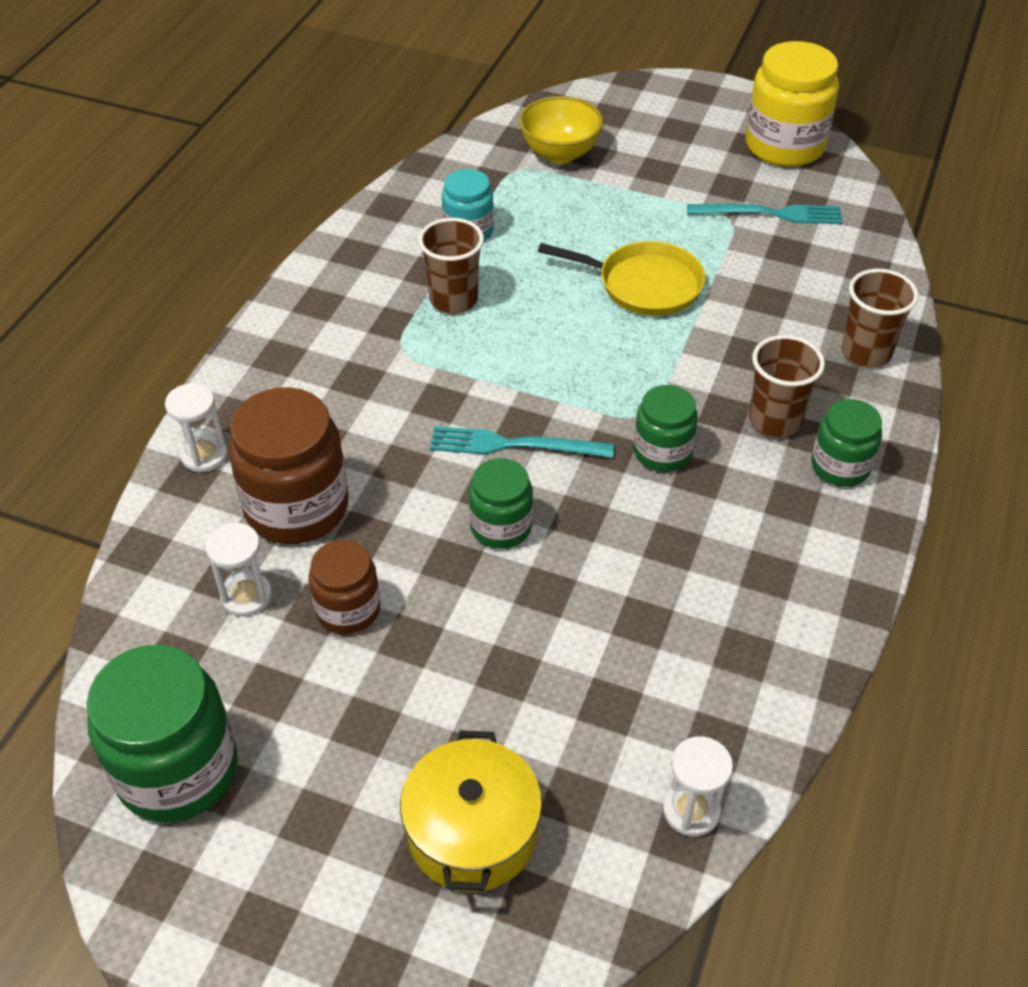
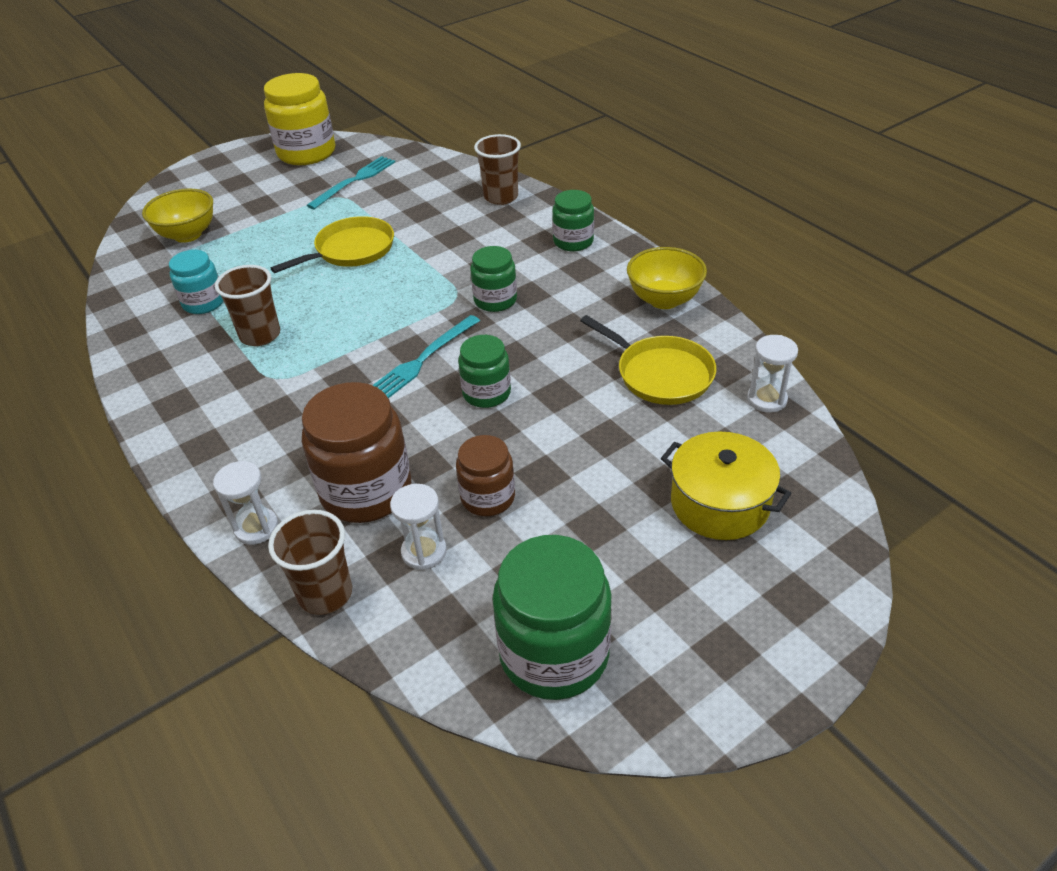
camera: 55 degrees left, 5 degrees down
brown cup [749,335,825,438] -> brown cup moved to [268,510,352,615]
none -> yellow pan [580,315,716,405]
none -> yellow bowl [627,247,707,309]

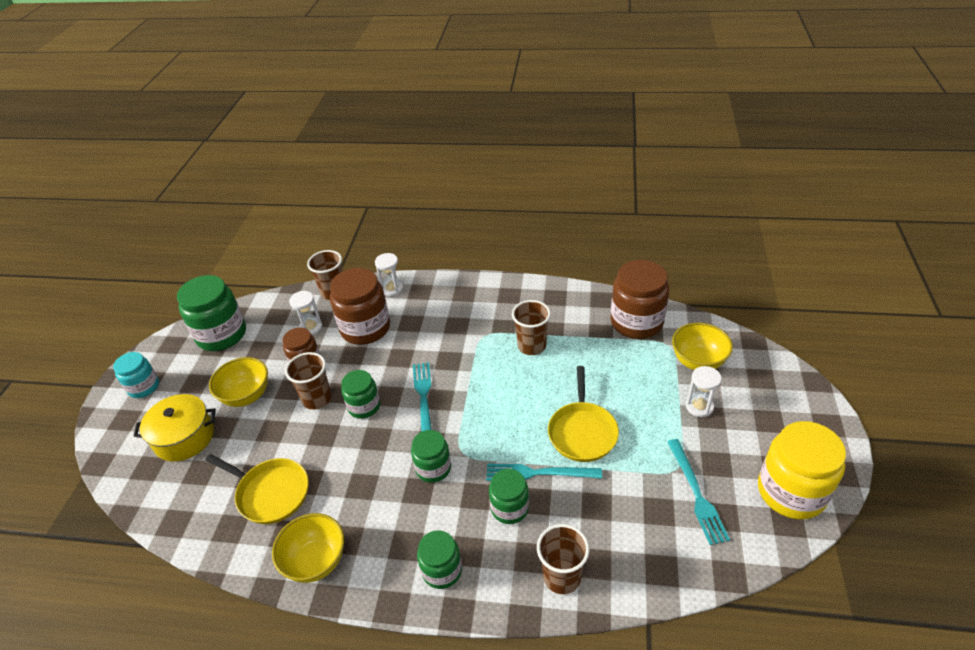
camera: 135 degrees right, 0 degrees up
turquoise jar [169,250,223,314] -> turquoise jar moved to [113,352,159,398]
yellow pan [580,315,716,405] -> yellow pan turned 150 degrees counterclockwise [205,454,309,524]
white hourglass [747,335,798,413] -> white hourglass moved to [686,366,722,417]
none -> yellow bowl [209,357,268,407]
none -> brown cup [285,352,332,410]
none -> turquoise fork [486,464,602,481]
none -> green jar [489,469,529,524]
none -> brown jar [610,260,669,339]

